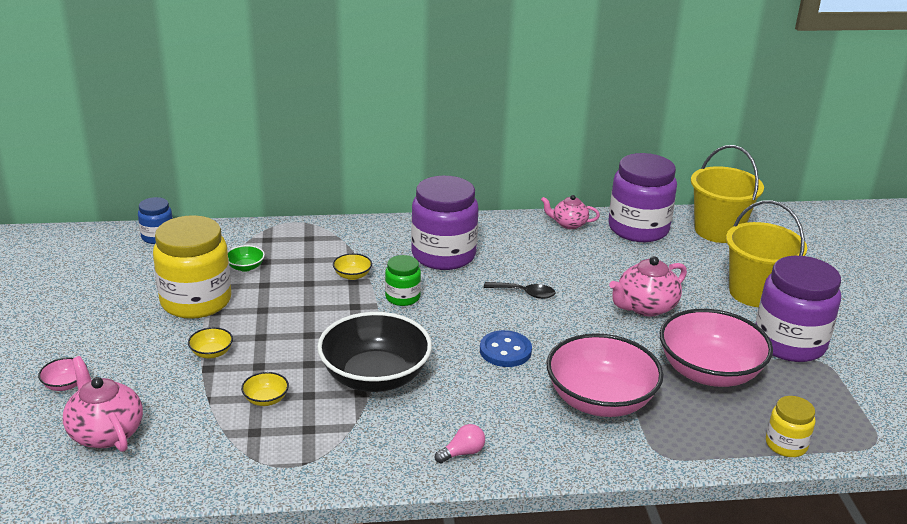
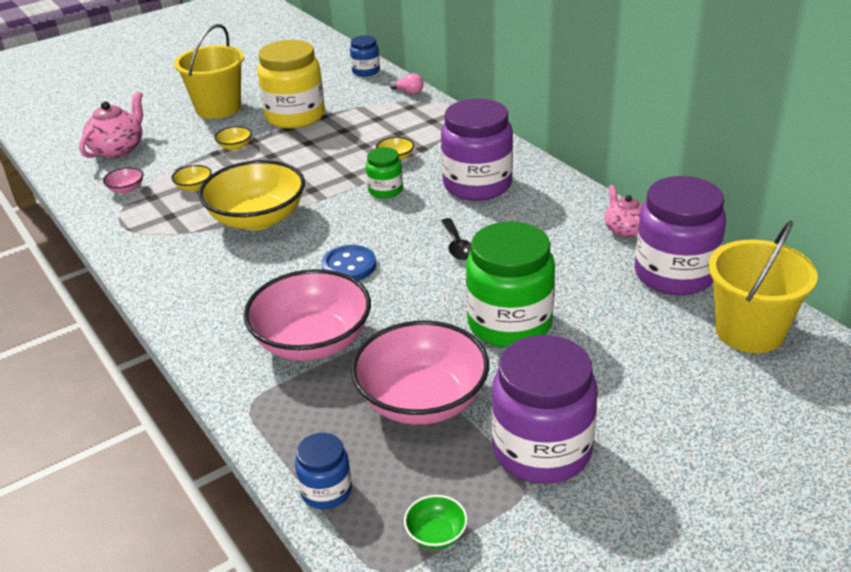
camera: 65 degrees right, 5 degrees up
pink bowl [38,357,87,391] -> pink bowl moved to [103,167,143,194]
green bowl [228,245,265,272] -> green bowl moved to [404,495,468,549]
black bowl [317,312,432,392] -> yellow bowl [199,160,305,230]
pink light bulb [435,424,485,463] -> pink light bulb moved to [389,73,424,95]
pink teapot [609,256,687,316] -> green jar [466,221,555,348]
yellow bucket [726,200,807,307] -> yellow bucket moved to [174,24,244,119]
yellow jar [766,396,816,457] -> blue jar [295,433,352,509]

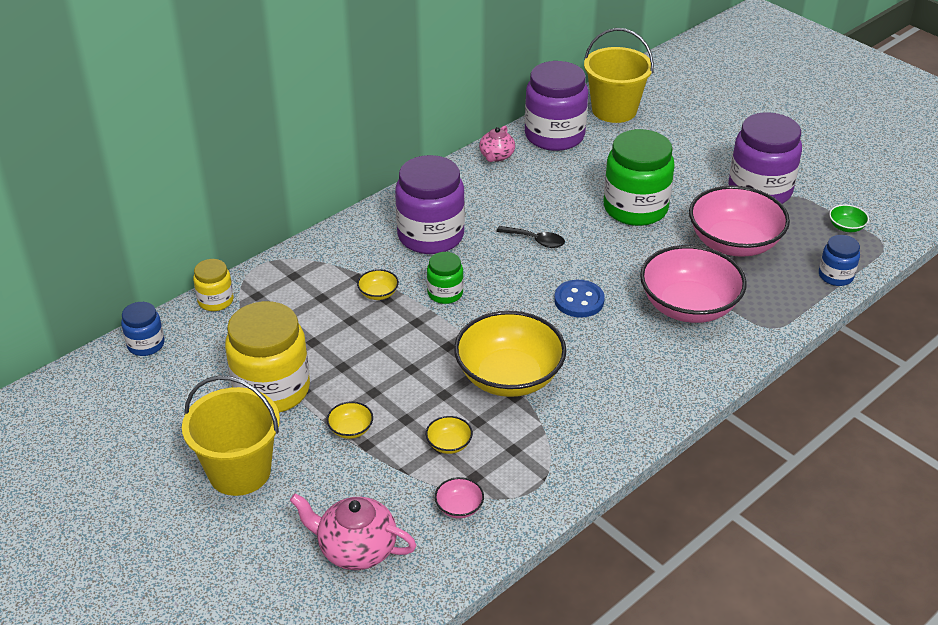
camera: 100 degrees left, 5 degrees up
pink light bulb [389,73,424,95] -> yellow jar [193,259,234,311]
black spoon [441,218,471,260] -> black spoon turned 45 degrees clockwise [496,226,565,248]
pink teapot [604,185,642,237] -> pink teapot turned 45 degrees counterclockwise [479,125,515,162]

